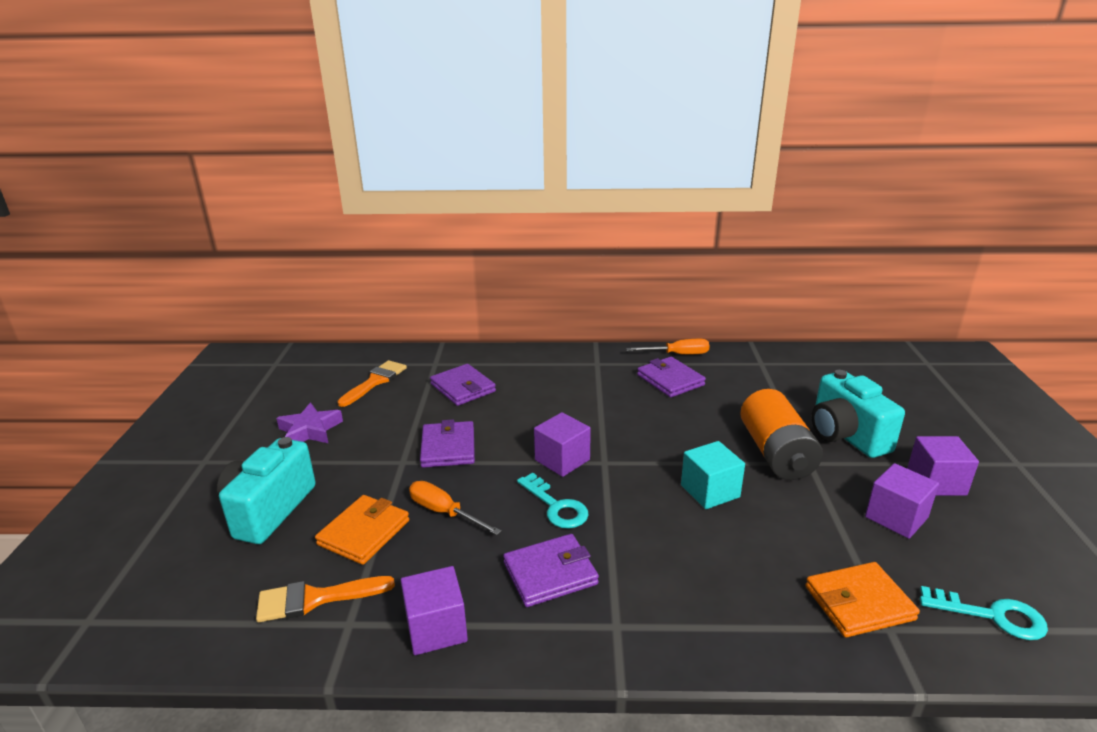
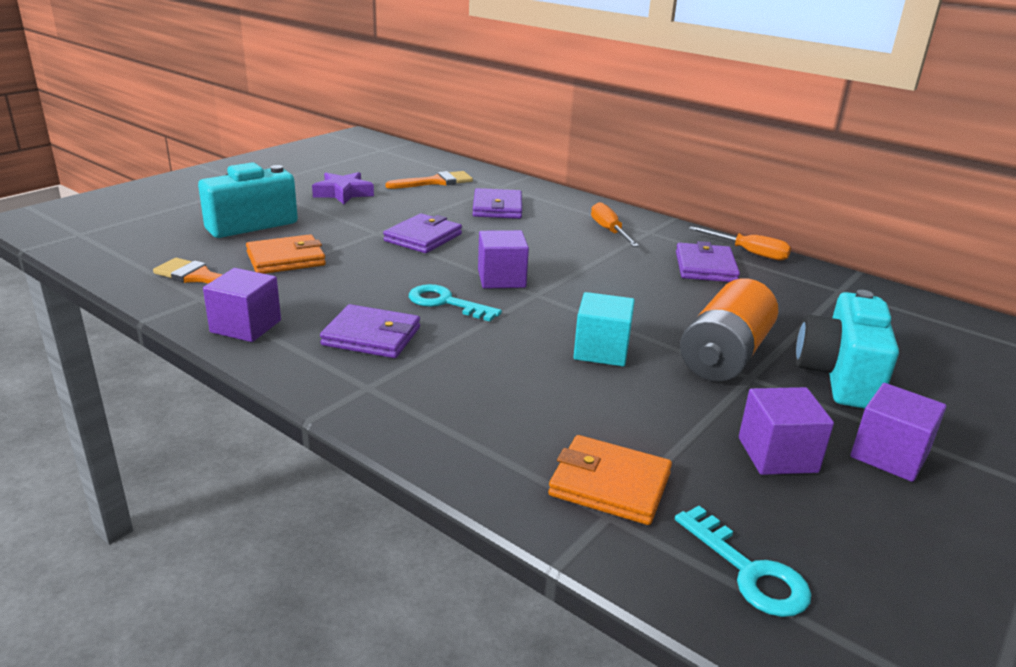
camera: 35 degrees right, 0 degrees up
orange screwdriver [409,481,501,535] -> orange screwdriver moved to [591,202,639,247]
turquoise key [517,473,589,529] -> turquoise key turned 120 degrees clockwise [409,284,502,322]

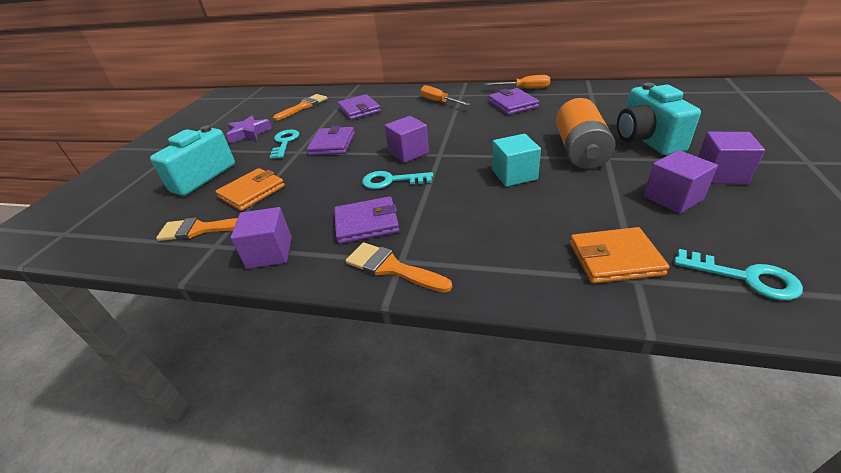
camera: 20 degrees left, 10 degrees up
none -> turquoise key [270,129,299,159]
none -> orange brush [346,242,452,293]

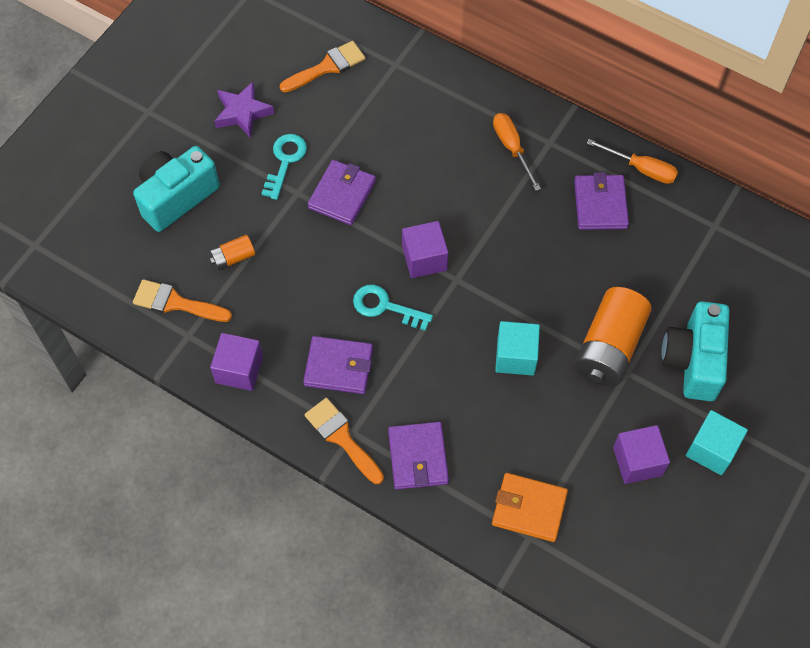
camera: 15 degrees right, 25 degrees up
orange wallet [215,168,285,211] -> orange battery [210,235,255,270]
purple wallet [338,94,381,120] -> purple wallet moved to [388,422,449,490]
turquoise key [674,249,803,300] -> none
purple cube [698,132,765,184] -> turquoise cube [686,410,748,475]

